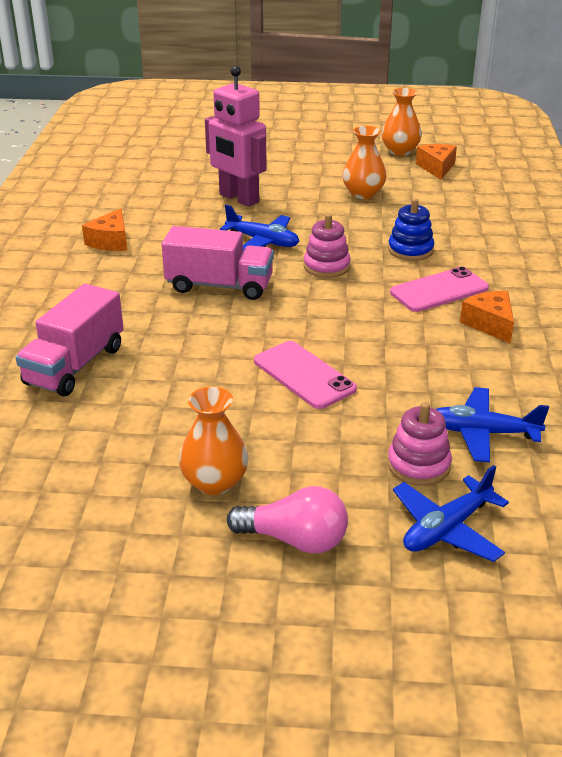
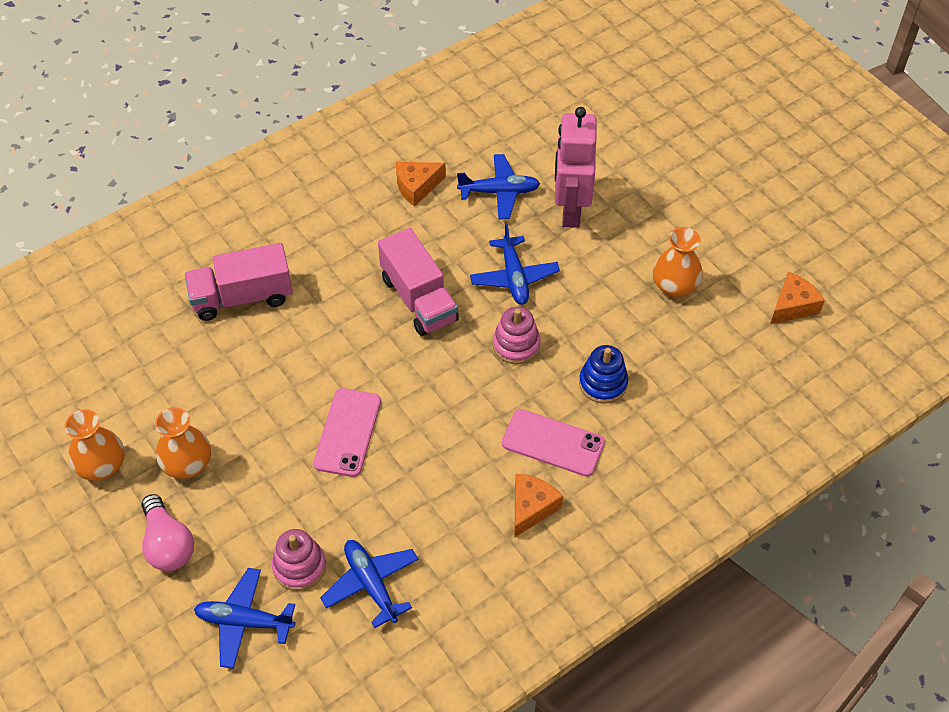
camera: 50 degrees right, 20 degrees up
orange vase [381,88,422,156] -> orange vase moved to [64,409,125,481]
none -> blue plane [457,154,540,219]

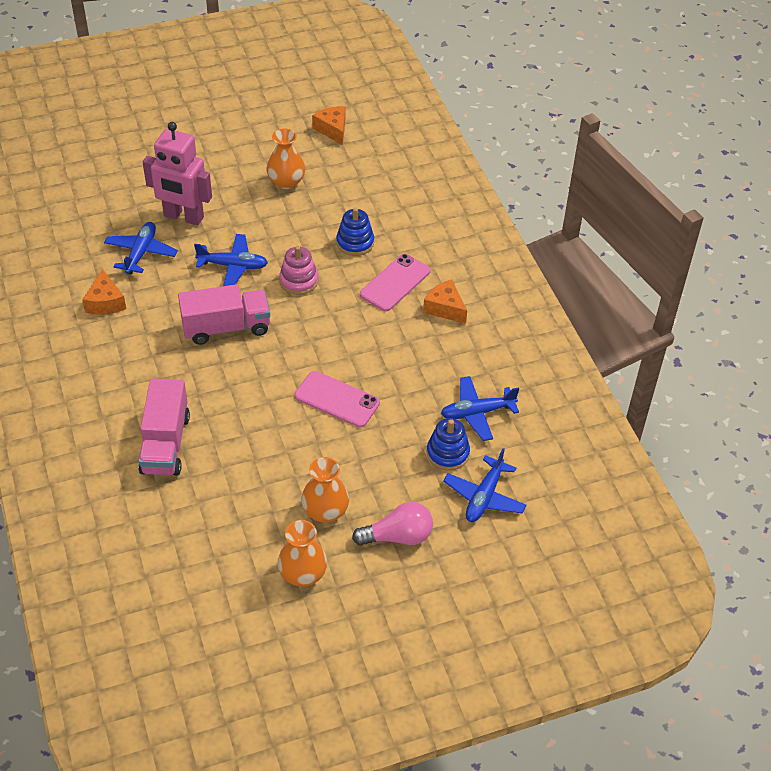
camera: 75 degrees left, 5 degrees down
pink stacking toy [272,529,326,591] -> blue stacking toy [427,418,470,471]

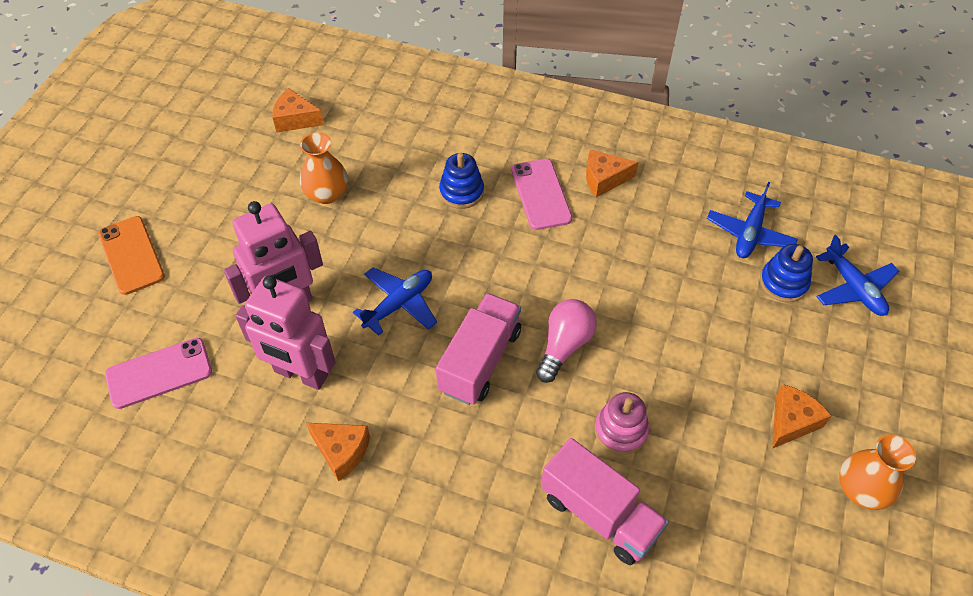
camera: 50 degrees left, 5 degrees up
blue plane [104,222,178,274] -> pink robot [235,276,335,390]
pink stacking toy [279,246,318,295] -> pink stacking toy moved to [595,392,649,455]
pink phone [295,371,380,427] -> pink phone moved to [105,338,212,409]
orange vase [301,457,349,522] -> orange cheese [772,384,831,449]
pink light bulb [352,502,433,546] -> pink light bulb moved to [536,299,597,383]
none -> orange phone [98,216,165,295]

